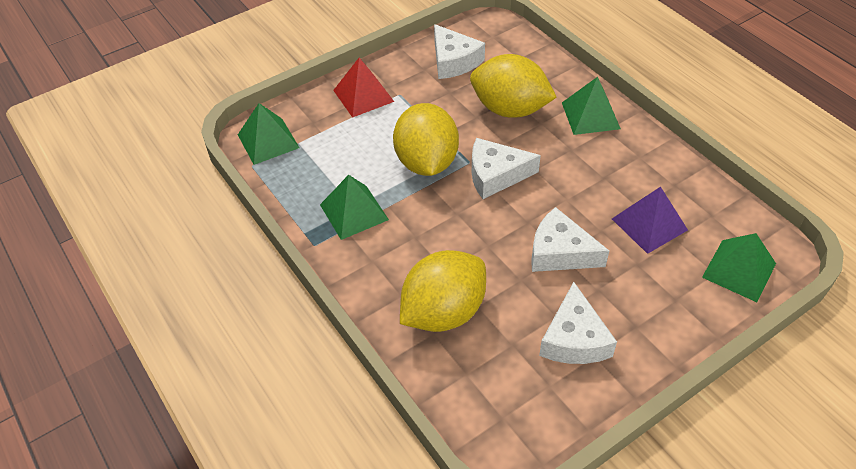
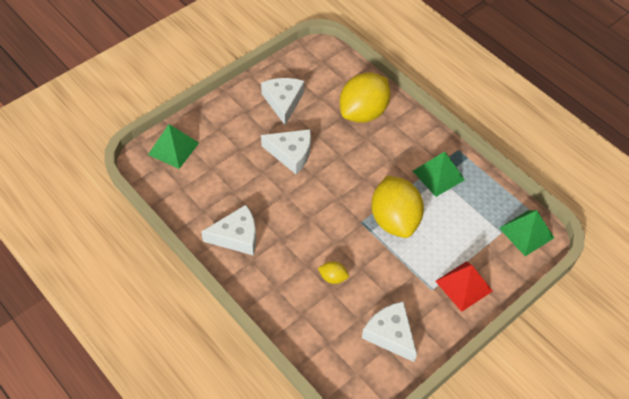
camera: 170 degrees right, 5 degrees up
yellow lemon [470,54,557,118] -> yellow lemon [318,261,349,284], size x0.42
white cheese [472,138,541,199] -> white cheese moved to [201,205,256,255]
green pyramid [562,77,621,135] -> none
purple pyramid [612,186,688,254] -> none

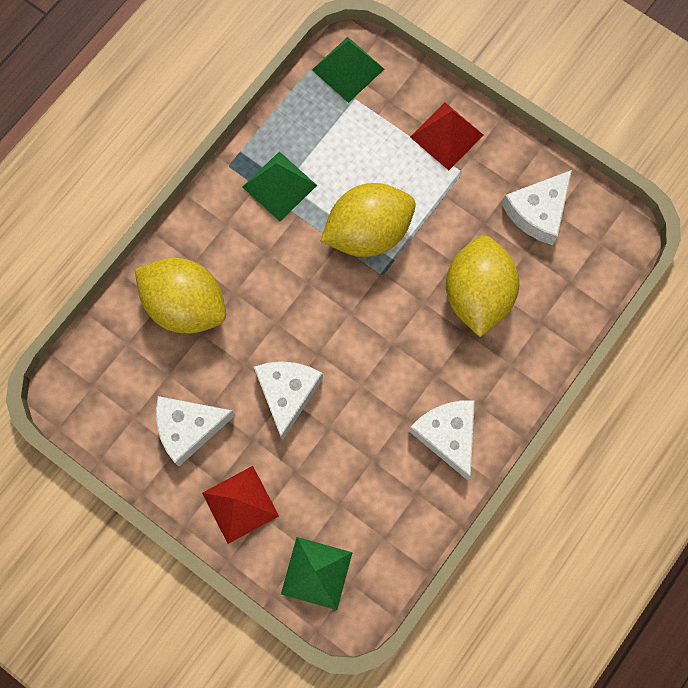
camera: 100 degrees left, 20 degrees up
yellow lemon [318,261,349,284] -> yellow lemon [446,236,519,337], size x2.40
none -> red pyramid [202,466,279,544]

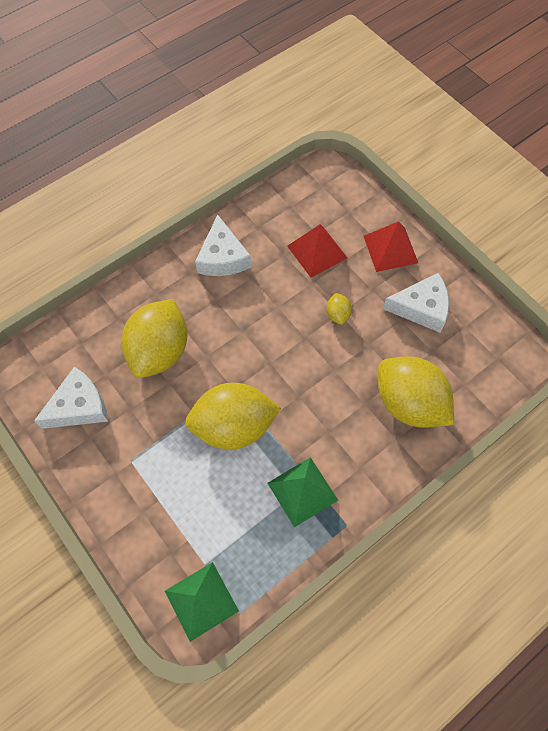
camera: 165 degrees left, 10 degrees down
white cheese [254,362,323,441] -> yellow lemon [327,293,352,325]
green pyramid [281,537,353,610] -> none
red pyramid [410,103,484,170] -> red pyramid moved to [287,224,347,278]

